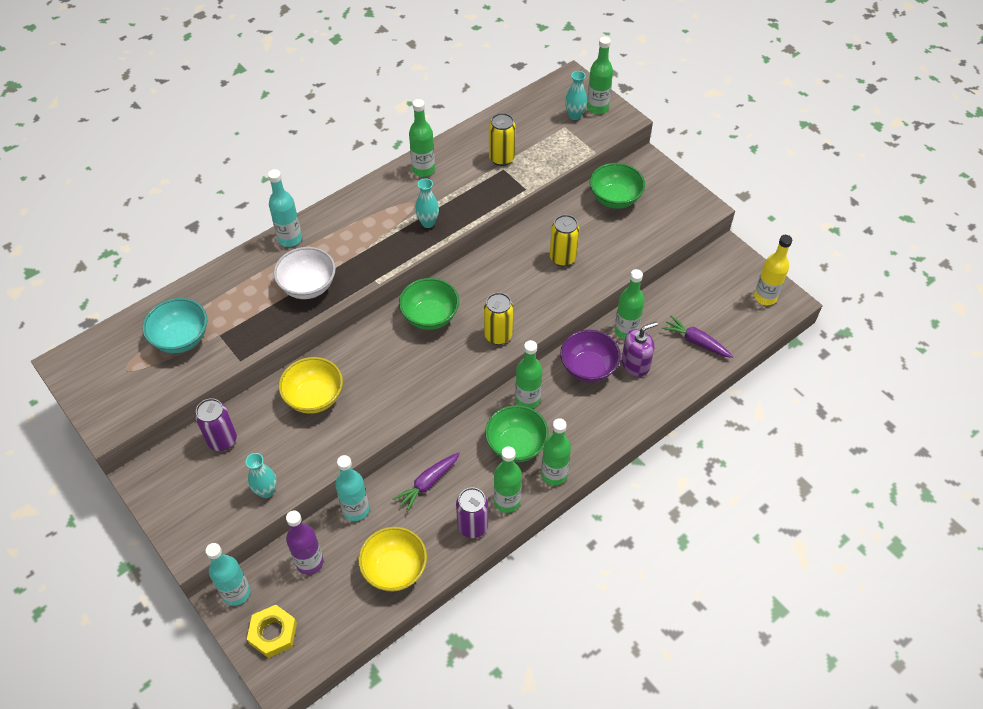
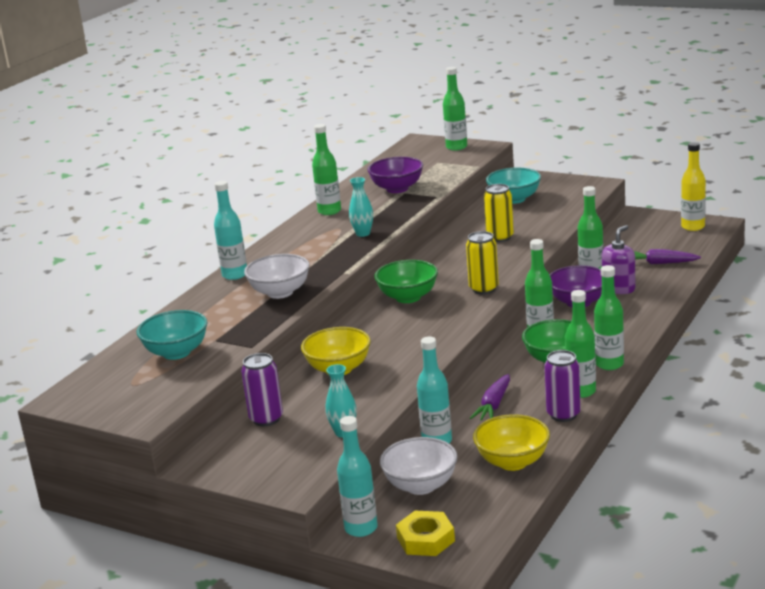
camera: 20 degrees left, 30 degrees down
purple bottle [286,511,323,575] -> white bowl [380,437,458,495]
yellow can [489,113,516,166] -> purple bowl [367,157,423,193]
turquoise vase [565,71,587,120] -> none
green bowl [590,163,645,209] -> turquoise bowl [486,168,541,204]

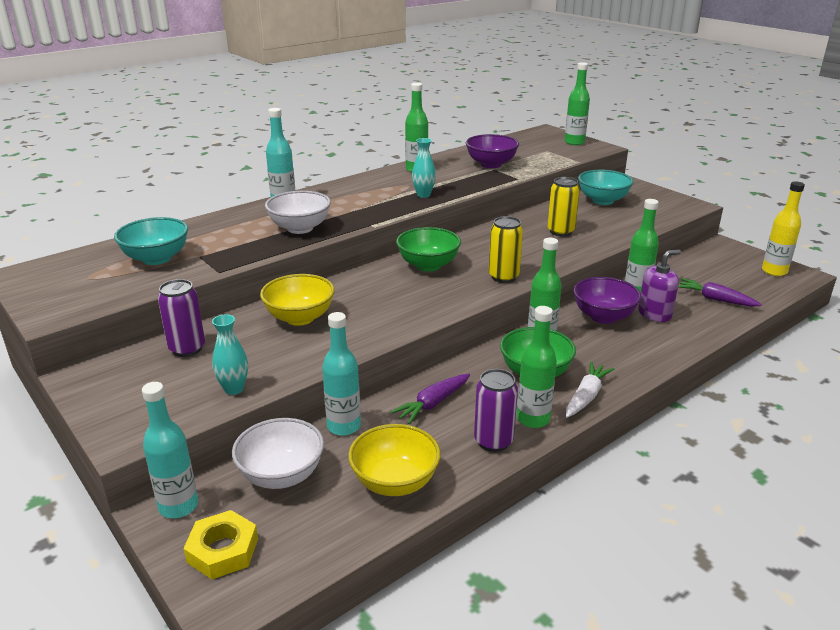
camera: 20 degrees right, 5 degrees up
green bottle [594,265,624,370] -> white carrot [566,362,614,418]

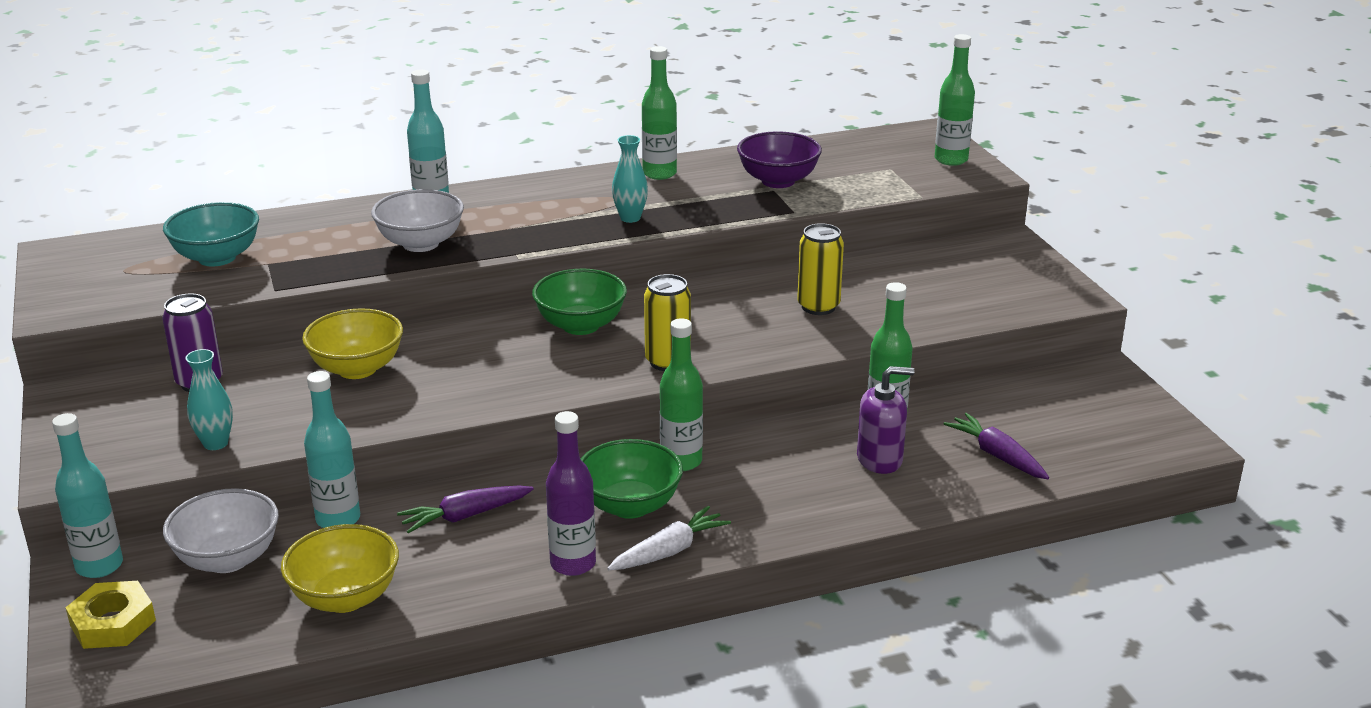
camera: 20 degrees right, 0 degrees up
purple can [474,369,518,452] -> none
green bottle [517,306,557,428] -> purple bottle [546,411,596,576]
purple bowl [573,277,642,324] -> none
turquoise bowl [578,170,633,205] -> none
yellow bottle [762,181,805,276] -> none

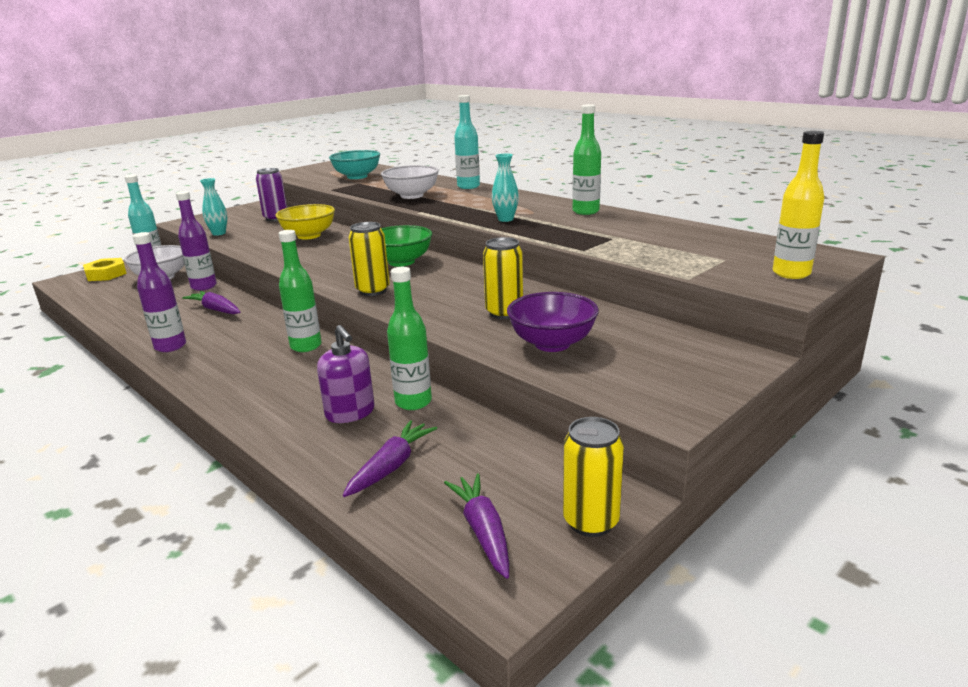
camera: 65 degrees right, 5 degrees down
yellow bowl [281,524,399,613] -> none
turquoise bottle [304,371,360,528] -> purple bottle [176,191,217,291]
green bowl [581,439,683,519] -> none
white carrot [607,506,731,570] -> none
purple bowl [737,131,822,188] -> purple bowl moved to [507,292,599,352]
green bottle [935,34,975,166] -> yellow bottle [772,131,824,279]
none -> purple carrot [444,473,509,579]
none -> yellow can [563,417,624,537]

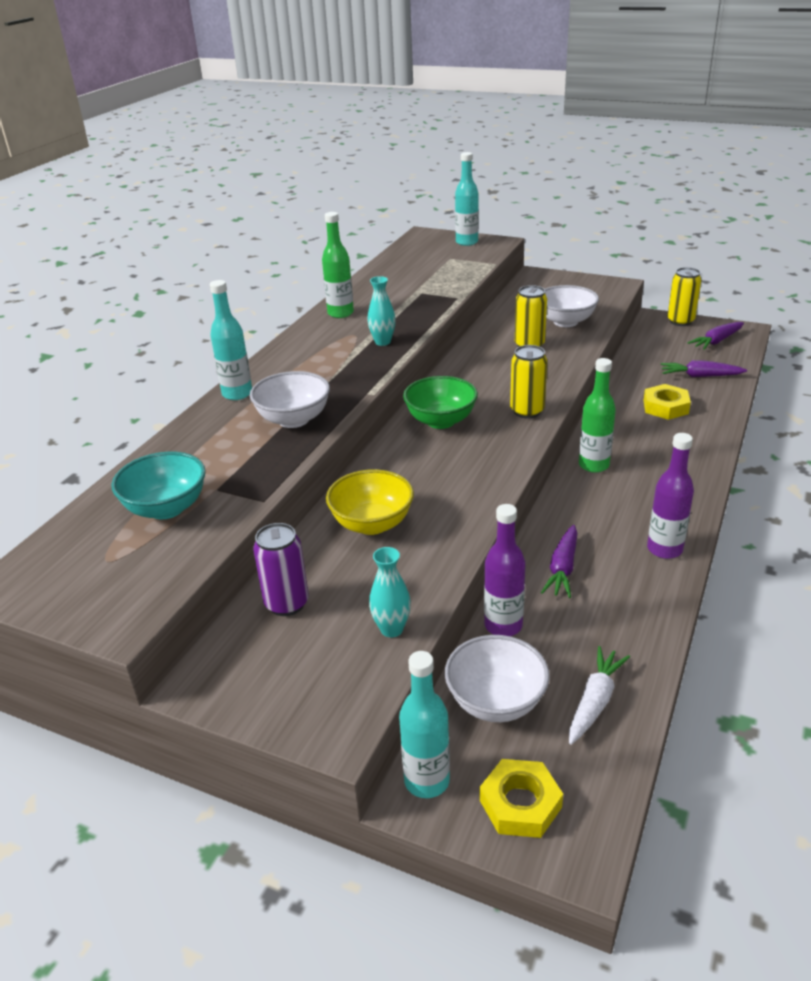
camera: 110 degrees left, 10 degrees up
purple soap dispenser [317,325,375,423] -> yellow nut [643,384,691,420]
green bottle [387,267,432,410] -> none
purple bowl [507,292,599,352] -> white bowl [545,285,599,327]
yellow bottle [772,131,824,279] -> turquoise bottle [455,152,479,246]
none -> white carrot [569,646,630,745]

